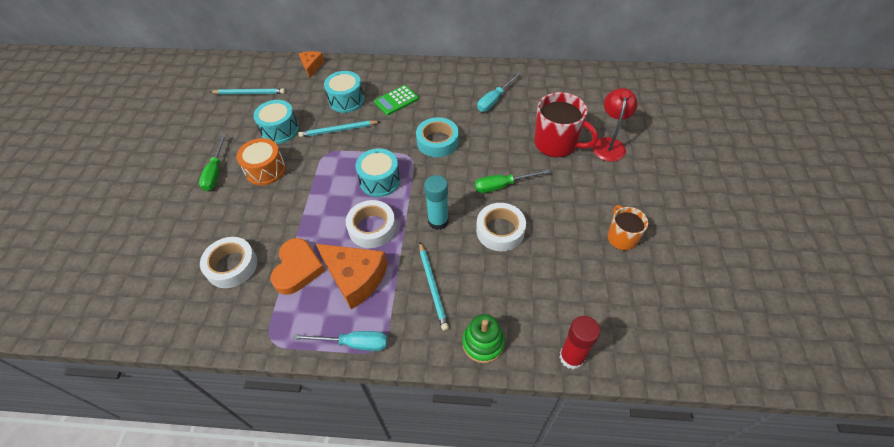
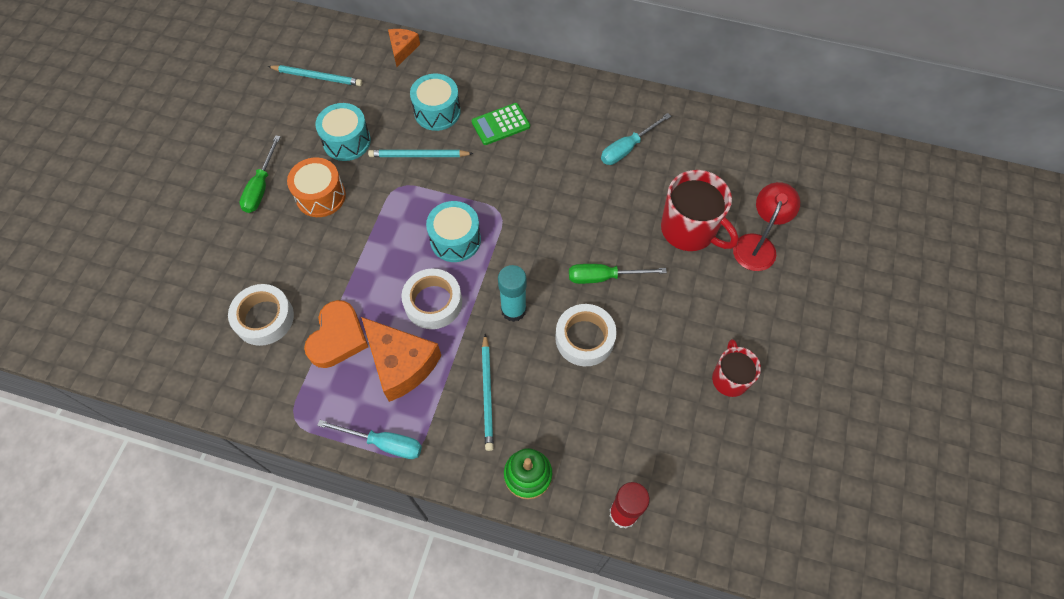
camera: 10 degrees right, 10 degrees up
turquoise tape [416,117,459,157] -> none
orange mug [608,205,648,250] -> red mug [712,339,761,397]

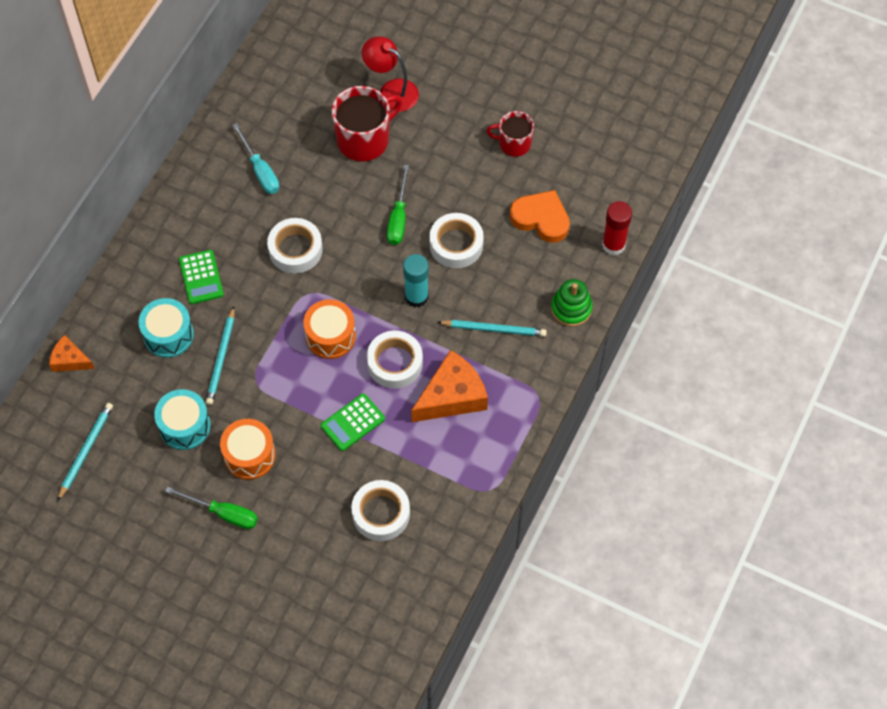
camera: 80 degrees left, 0 degrees up
orange heart [304,300,368,368] -> orange heart moved to [510,190,570,243]
turquoise screwdriver [317,420,422,459] -> none
turquoise drum [426,201,481,262] -> orange drum [303,299,356,359]
none -> white tape [267,218,323,273]
none -> green calculator [321,393,385,451]

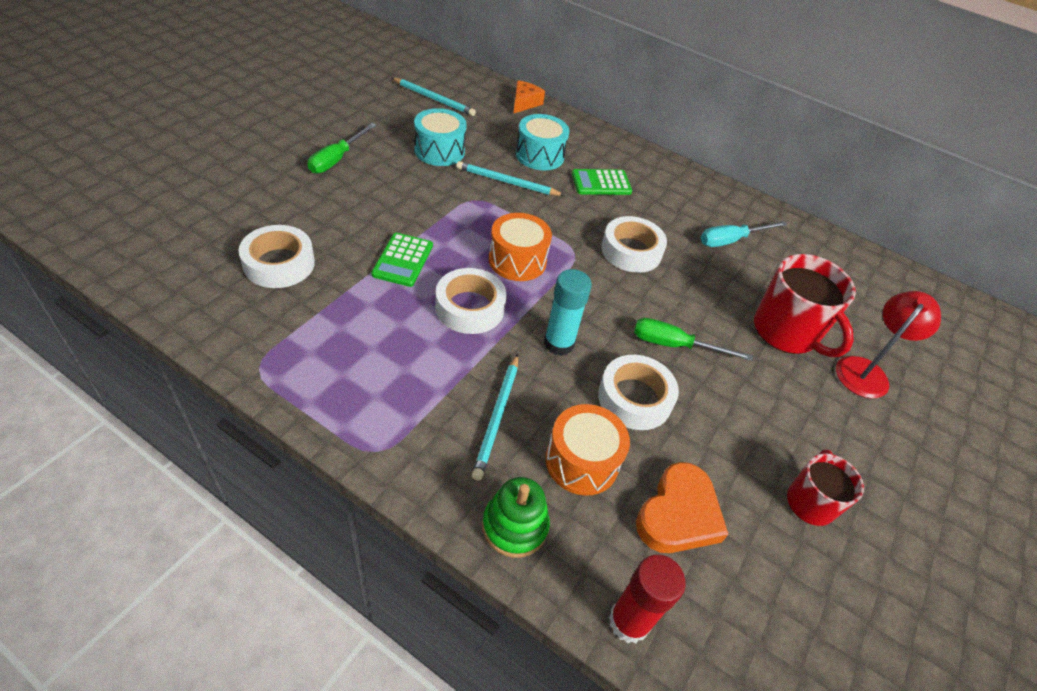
camera: 90 degrees right, 15 degrees down
orange drum [220,419,276,480] -> orange drum moved to [546,404,630,496]
green calculator [321,393,385,451] -> green calculator turned 135 degrees counterclockwise [371,233,433,287]
orange cheese [411,350,488,422] -> none

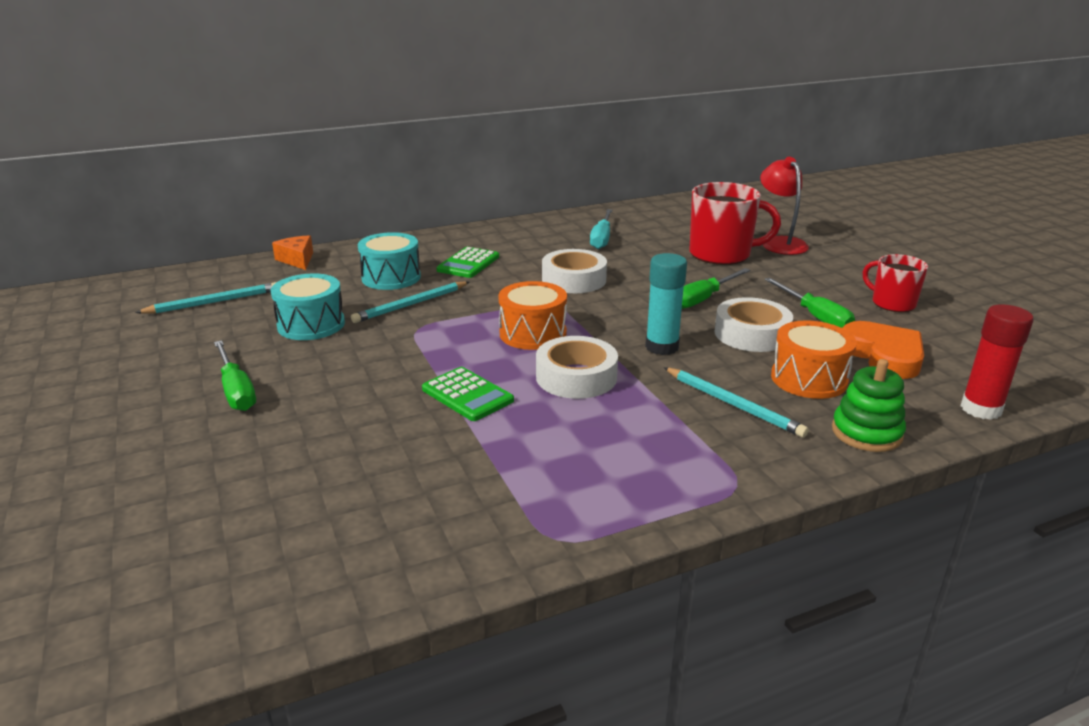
camera: 50 degrees left, 20 degrees down
white tape [239,225,315,288] -> none
none -> green screwdriver [764,277,855,328]

